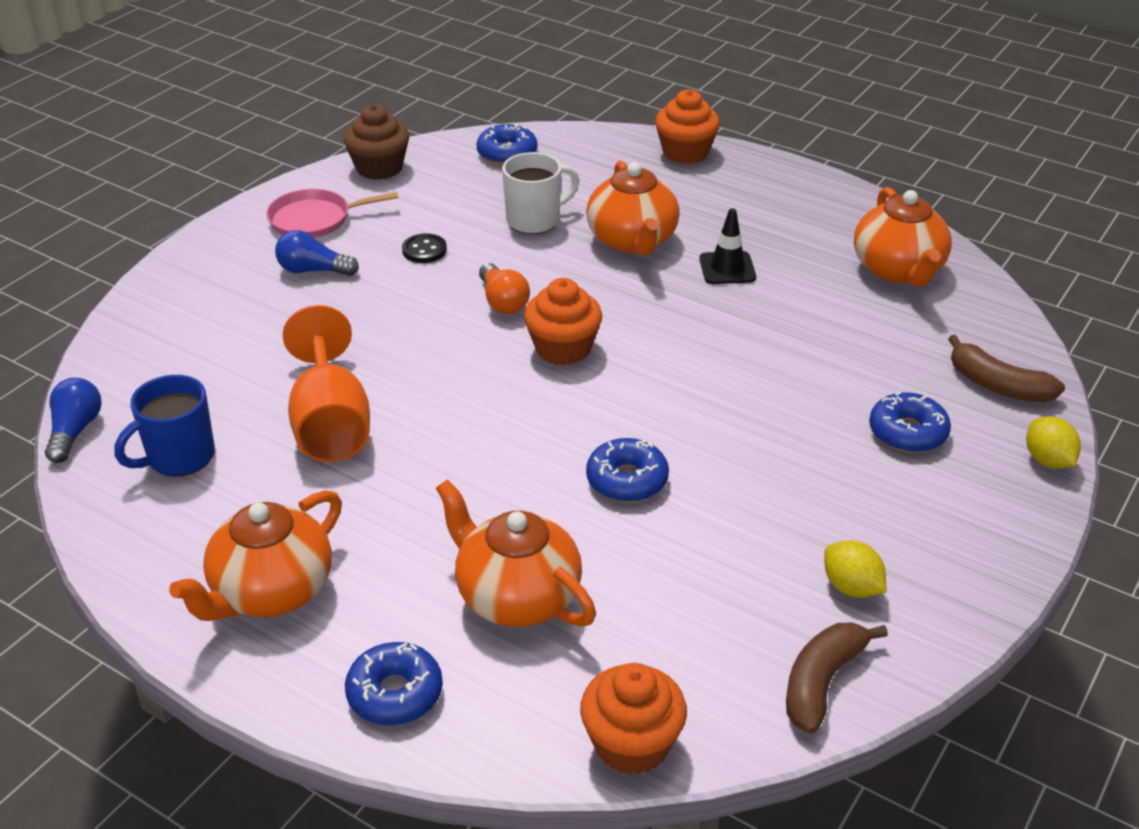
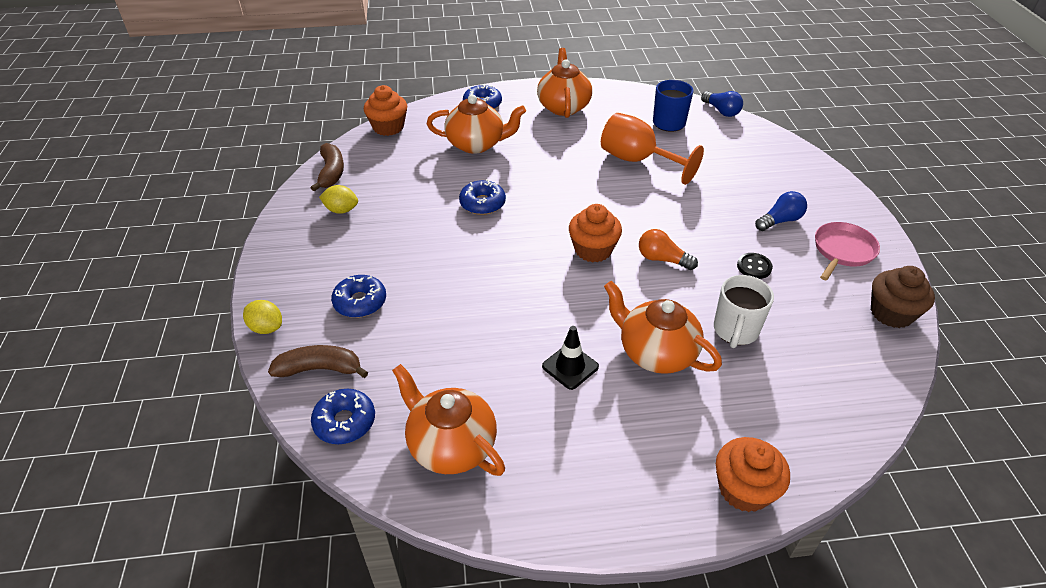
camera: 140 degrees right, 5 degrees up
blue donut [476,123,537,165] -> blue donut moved to [311,389,375,444]

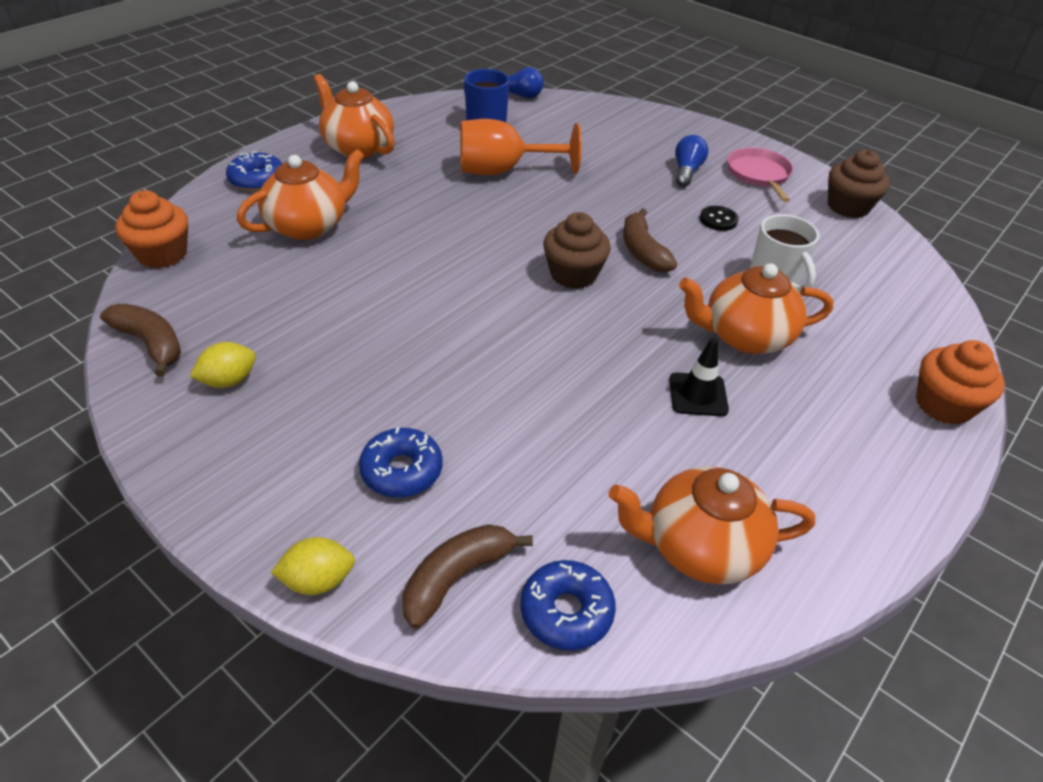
camera: 45 degrees left, 0 degrees up
blue donut [459,179,506,215] -> none
orange cupcake [569,204,622,262] -> brown cupcake [543,212,611,289]
orange light bulb [639,229,698,270] -> brown banana [623,208,677,273]

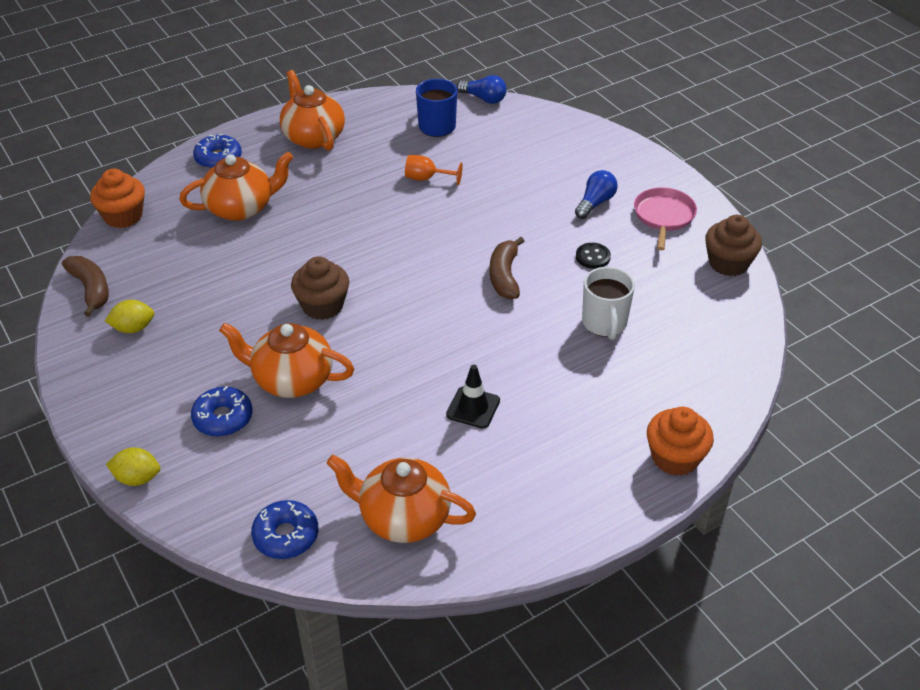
camera: 20 degrees right, 0 degrees up
brown banana [402,524,533,629] -> none
orange goblet [460,119,582,175] -> orange goblet [405,155,463,185], size x0.52
brown cupcake [543,212,611,289] -> brown cupcake moved to [291,256,349,320]
orange teapot [679,263,833,354] -> orange teapot moved to [219,323,354,398]

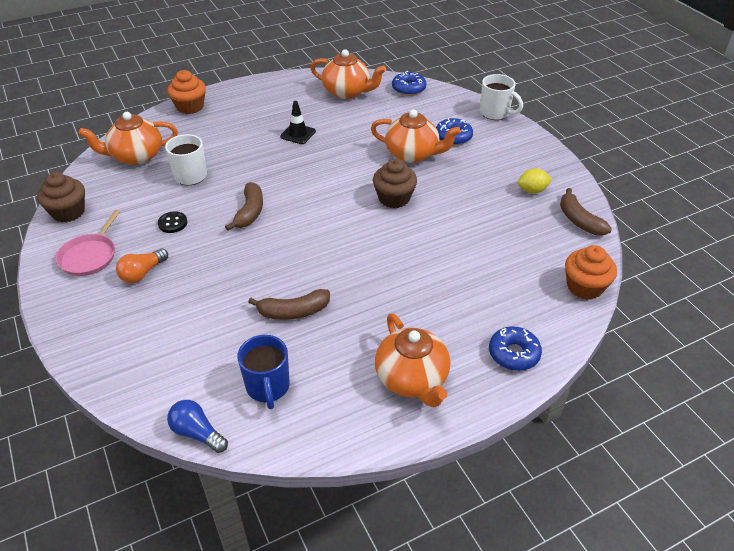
camera: 175 degrees left, 0 degrees up
yellow lemon [106,447,160,486] -> white mug [480,74,523,120]
orange teapot [179,152,293,221] -> orange teapot moved to [79,112,178,165]
orange goblet [405,155,463,185] -> brown banana [248,289,330,320]
blue light bulb [575,170,618,219] -> orange light bulb [116,248,168,283]

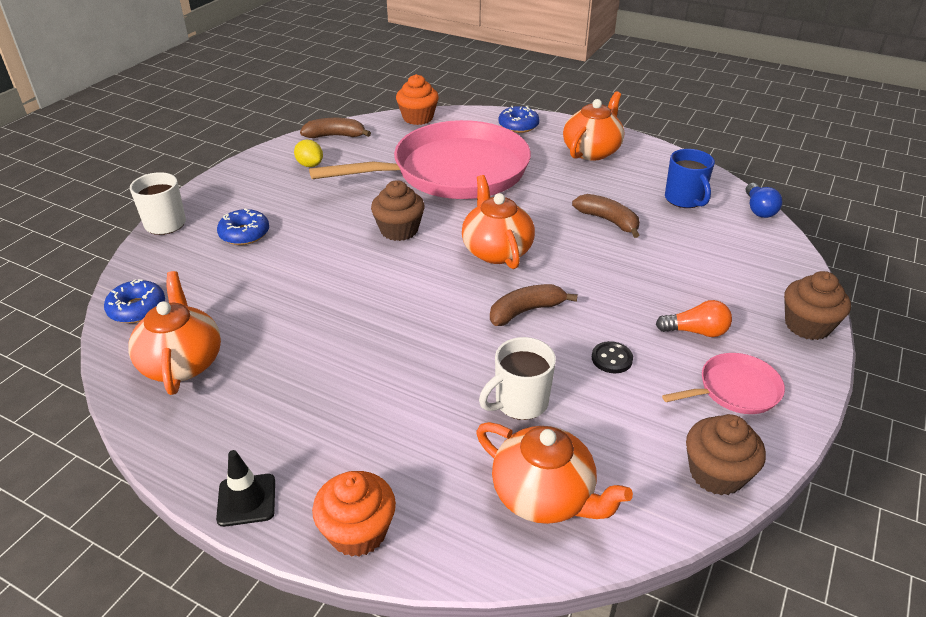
camera: 125 degrees left, 5 degrees down
blue mug [237,335,290,409] -> blue mug turned 120 degrees clockwise [665,149,715,208]
black traffic cone [280,101,316,144] -> black traffic cone moved to [216,450,275,527]
orange teapot [371,110,461,163] -> orange teapot moved to [462,175,535,269]
brown banana [560,188,612,236] -> brown banana turned 120 degrees counterclockwise [300,118,371,138]
none -> pink pan [309,120,531,199]
none -> brown cupcake [784,271,851,340]

